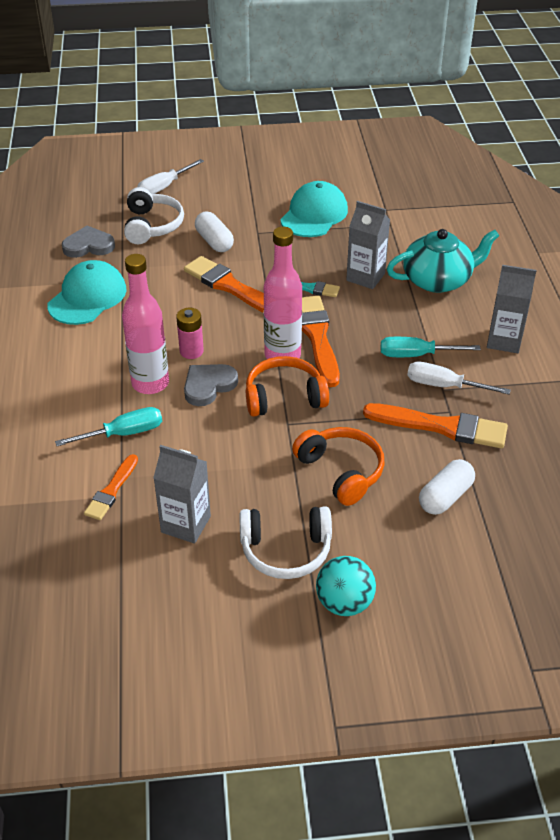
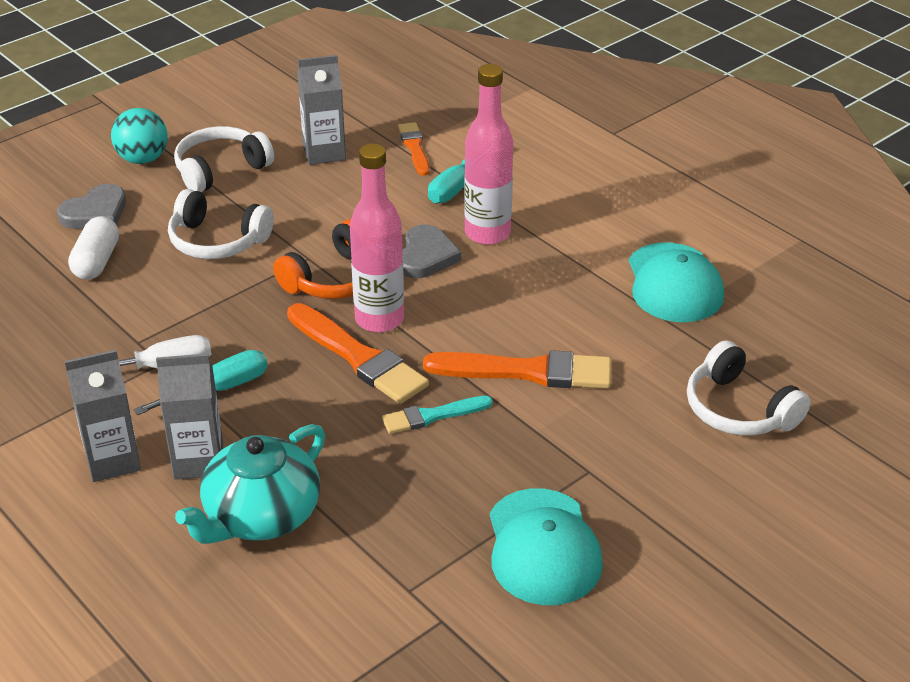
camera: 145 degrees right, 5 degrees down
grey heart [62,225,115,258] -> grey heart moved to [57,184,126,229]
white screwdriver [137,159,204,194] -> none
pink battery [176,308,204,359] -> none
white capsule [195,212,234,252] -> none
orange headphones [292,427,385,506] -> white headphones [168,189,274,259]
grey carton [346,201,390,289] -> grey carton moved to [156,354,223,480]
orange brush [363,403,508,448] -> none

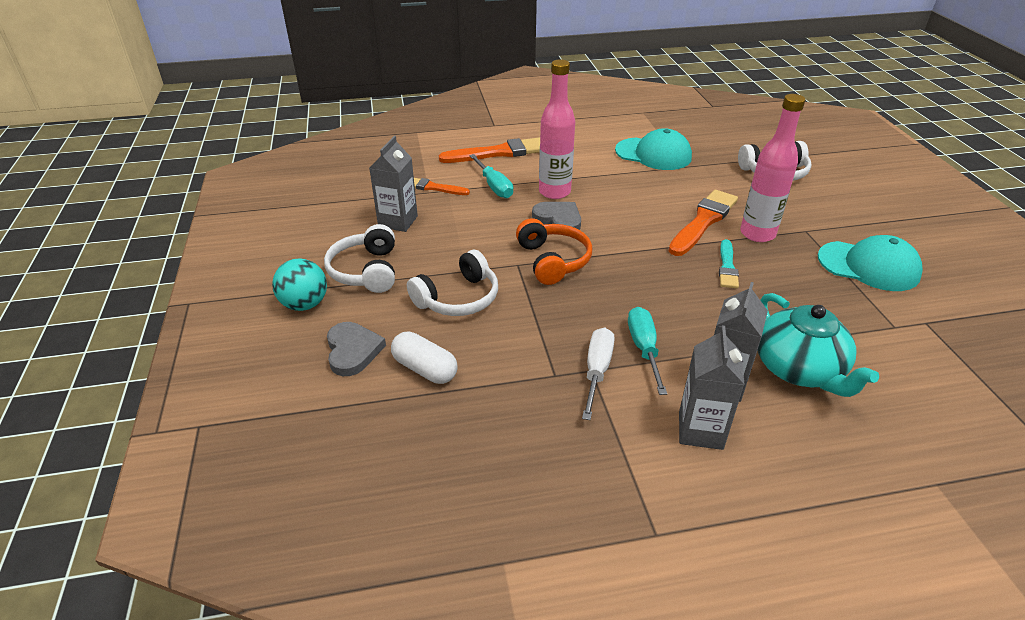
camera: 60 degrees left, 0 degrees up
orange brush [287,303,429,404] -> orange brush moved to [439,137,540,163]
pink bottle [350,144,404,333] -> pink bottle moved to [740,94,805,242]

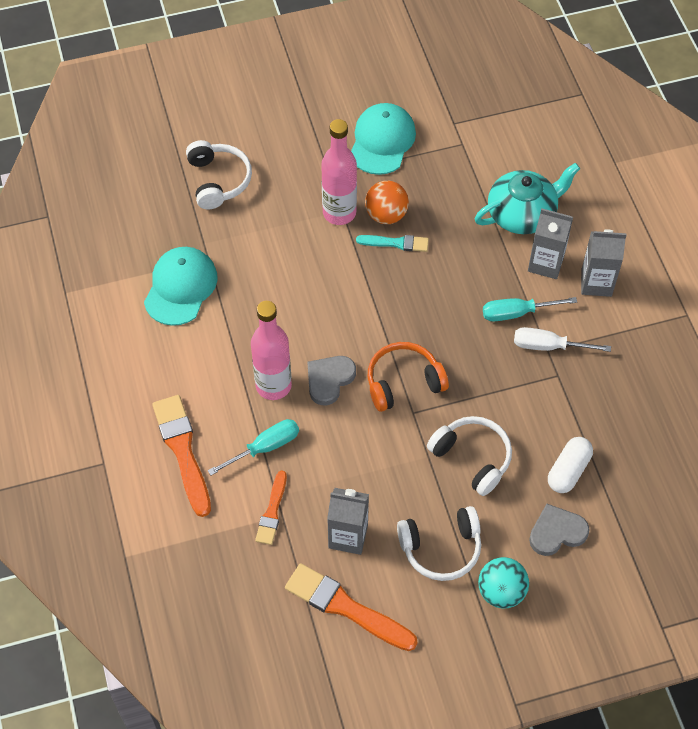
camera: 95 degrees left, 20 degrees up
orange brush [669,190,738,256] -> orange brush moved to [285,563,418,651]
none -> orange ball [365,181,409,224]

